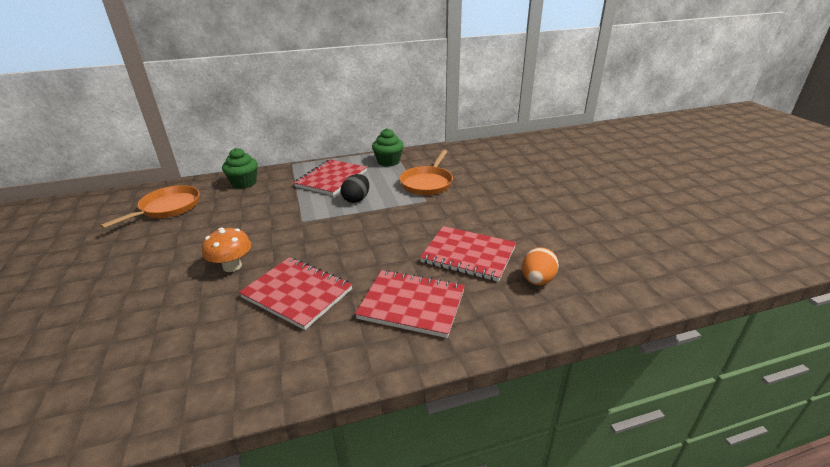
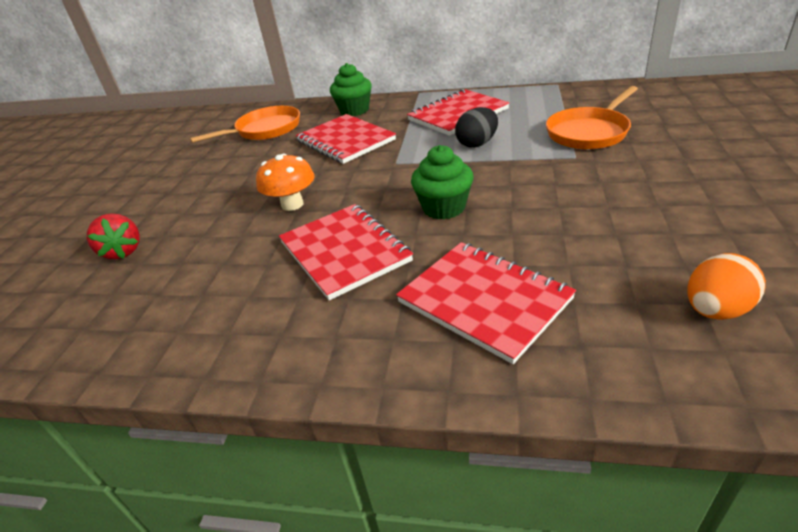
camera: 30 degrees right, 5 degrees up
green cupcake [372,128,404,167] -> green cupcake moved to [411,145,474,219]
red notebook [420,226,516,282] -> red notebook moved to [296,114,396,164]
none -> red strawberry [87,213,140,259]

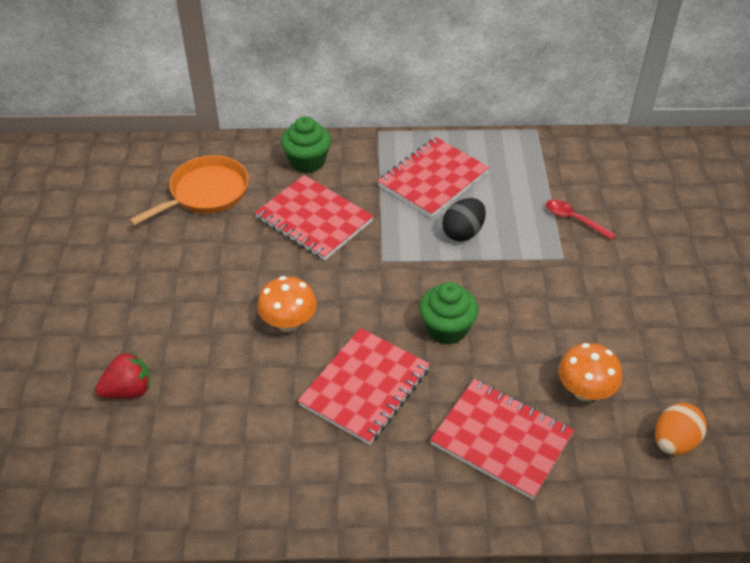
camera: 15 degrees left, 10 degrees up
red strawberry [87,213,140,259] -> red strawberry turned 75 degrees counterclockwise [96,351,150,399]
red notebook [279,204,413,300] -> red notebook turned 75 degrees clockwise [298,328,430,445]
orange pan [546,86,638,149] -> red spoon [546,199,616,240]
none -> orange mushroom [558,343,622,401]

